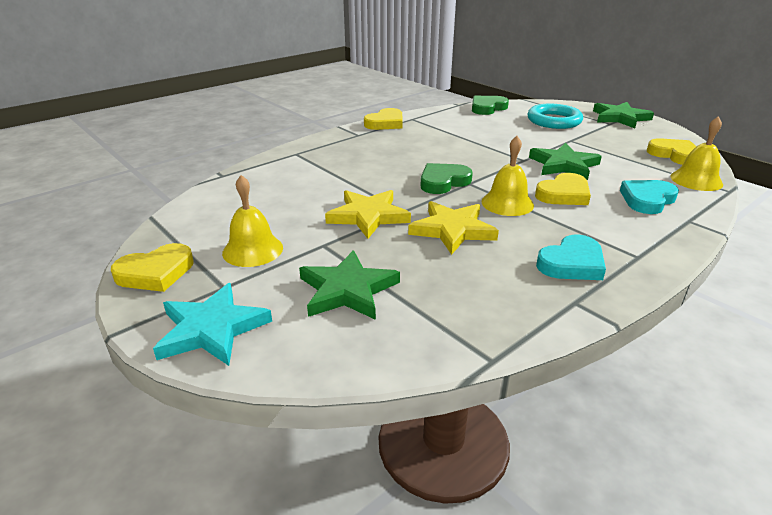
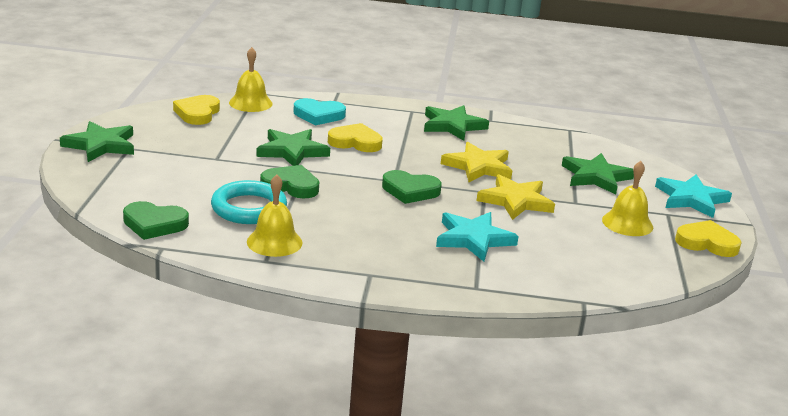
camera: 135 degrees left, 5 degrees down
yellow heart [364,108,403,130] -> none
yellow bell [481,136,534,216] -> yellow bell moved to [247,174,303,257]
turquoise ring [527,104,583,129] -> turquoise ring moved to [211,180,287,224]
turquoise heart [536,235,606,280] -> green star [424,105,489,141]
none -> green heart [260,165,319,199]
none -> turquoise star [436,212,519,262]

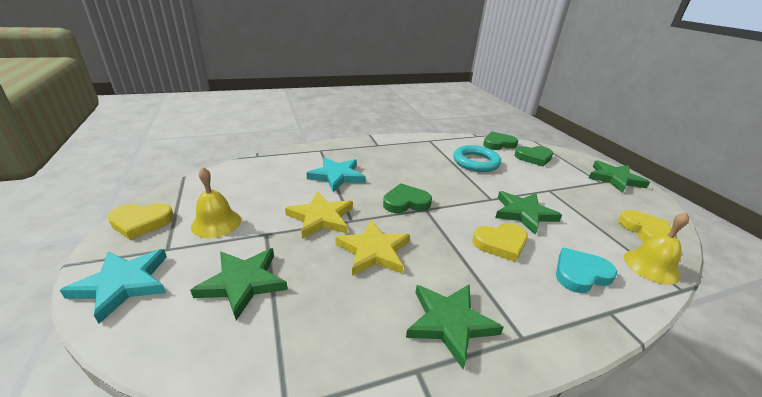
camera: 155 degrees right, 5 degrees up
yellow bell [247,174,303,257] -> none
green heart [260,165,319,199] -> green heart moved to [514,146,553,166]

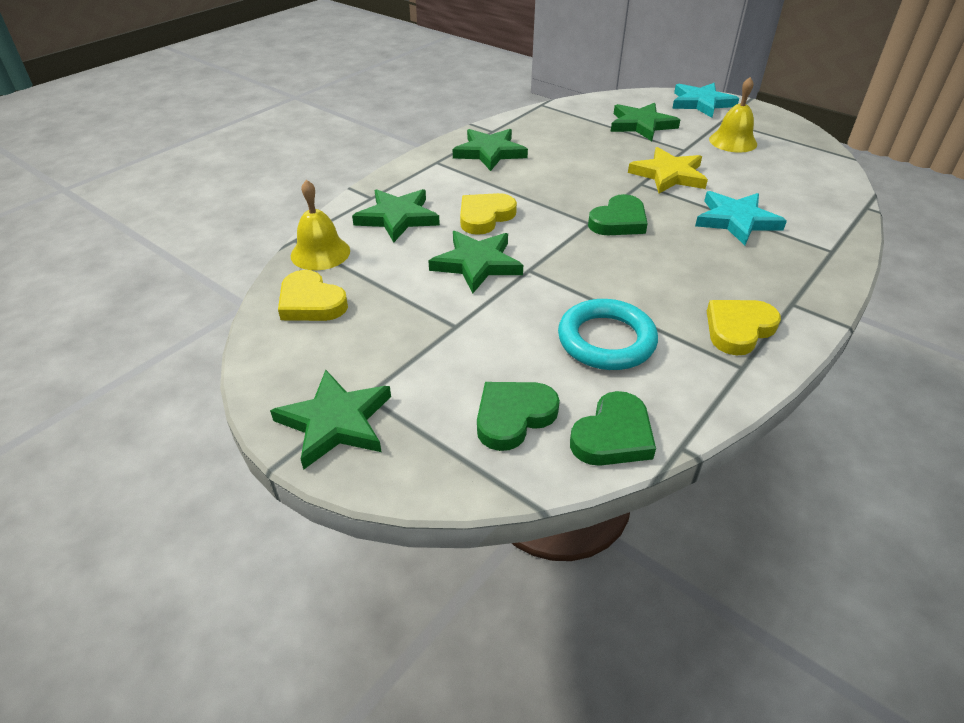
camera: 150 degrees right, 10 degrees up
yellow heart [107,203,174,240] -> yellow heart moved to [707,300,781,355]
yellow star [335,220,410,276] -> none
turquoise heart [556,248,617,293] -> green star [352,189,440,243]

